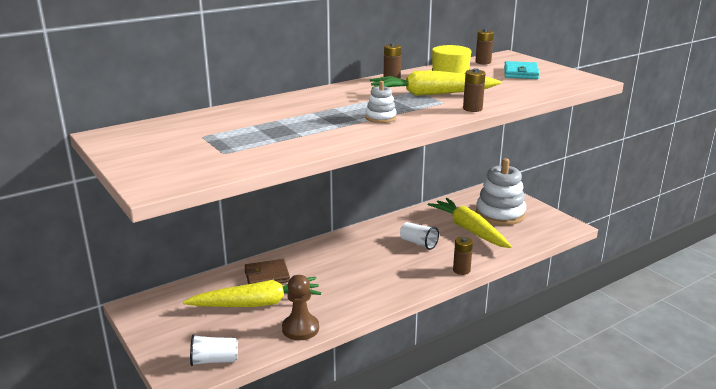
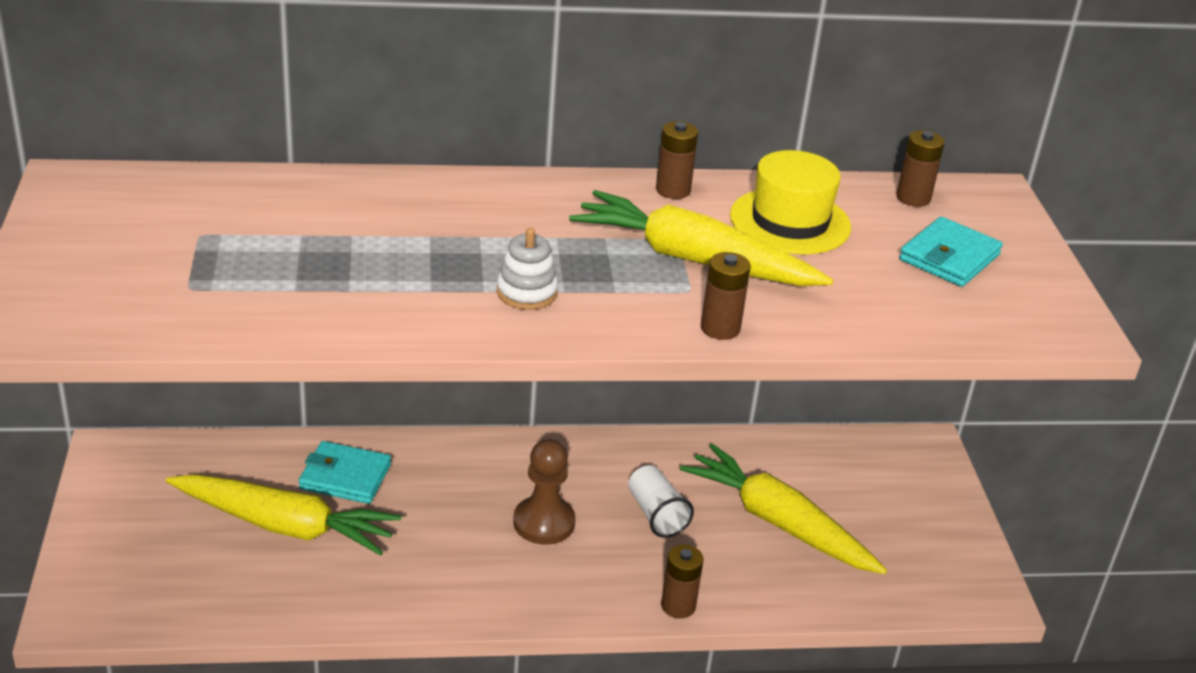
camera: 25 degrees right, 10 degrees up
white cup [190,334,238,366] -> none
brown wallet [245,259,290,284] -> turquoise wallet [299,441,391,504]
brown pawn [282,275,319,340] -> brown pawn moved to [513,439,575,545]
yellow carrot [427,198,512,248] -> yellow carrot turned 45 degrees counterclockwise [680,443,887,574]
white stacking toy [476,158,526,225] -> none

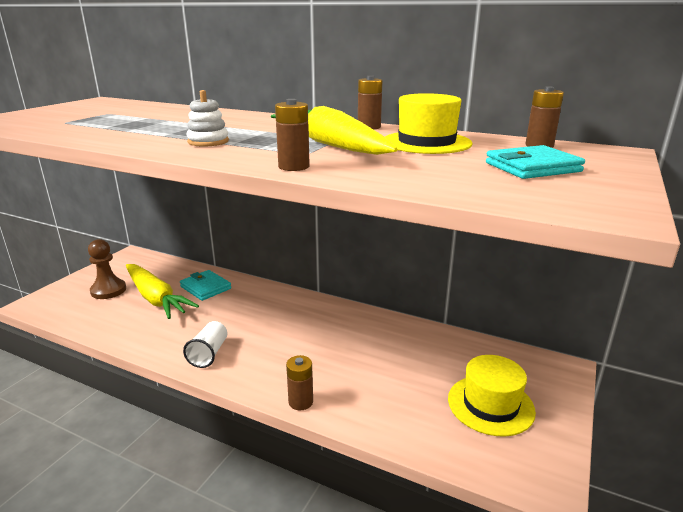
camera: 35 degrees right, 10 degrees down
brown pawn [513,439,575,545] -> brown pawn moved to [88,239,126,299]
white cup [628,465,694,538] -> white cup moved to [183,321,227,368]
yellow carrot [680,443,887,574] -> none
none -> yellow hat [448,355,536,437]

